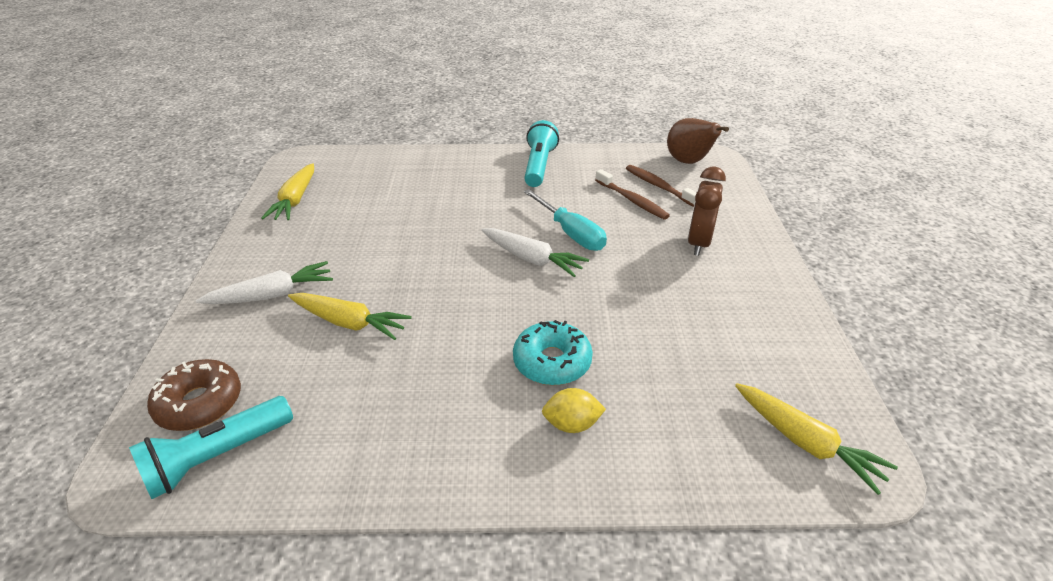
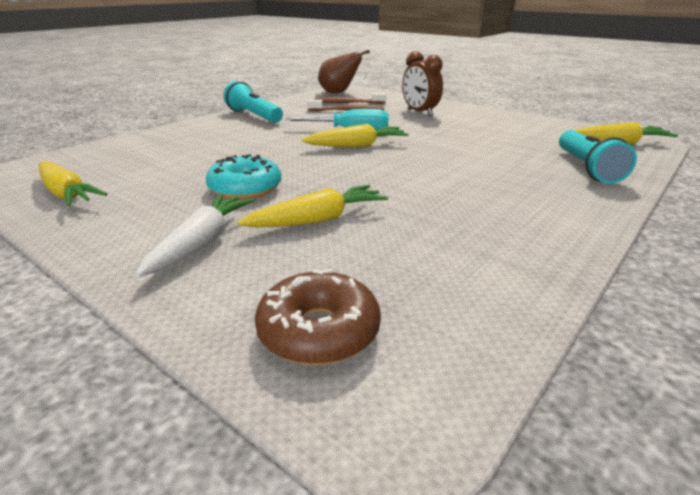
camera: 50 degrees left, 10 degrees down
turquoise flashlight [129,396,293,499] -> turquoise flashlight moved to [559,130,637,184]
white carrot [481,228,589,277] -> yellow carrot [302,124,409,147]
turquoise donut [513,320,593,385] -> turquoise donut moved to [206,154,281,199]
yellow lemon [542,388,606,433] -> none

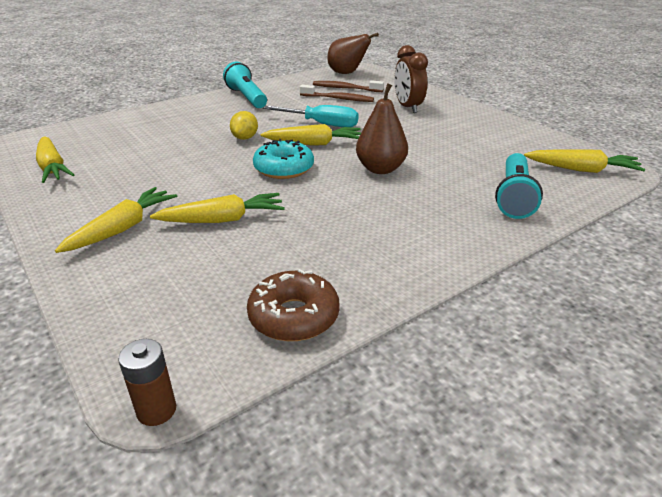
camera: 15 degrees right, 5 degrees up
white carrot [136,194,255,277] -> yellow carrot [55,187,177,253]
turquoise donut [206,154,281,199] -> turquoise donut moved to [253,139,314,179]
brown donut [255,268,381,365] -> brown donut moved to [247,269,340,341]
none -> brown battery [118,339,176,426]
none -> yellow lemon [230,111,258,140]
none -> brown pear [356,83,408,174]

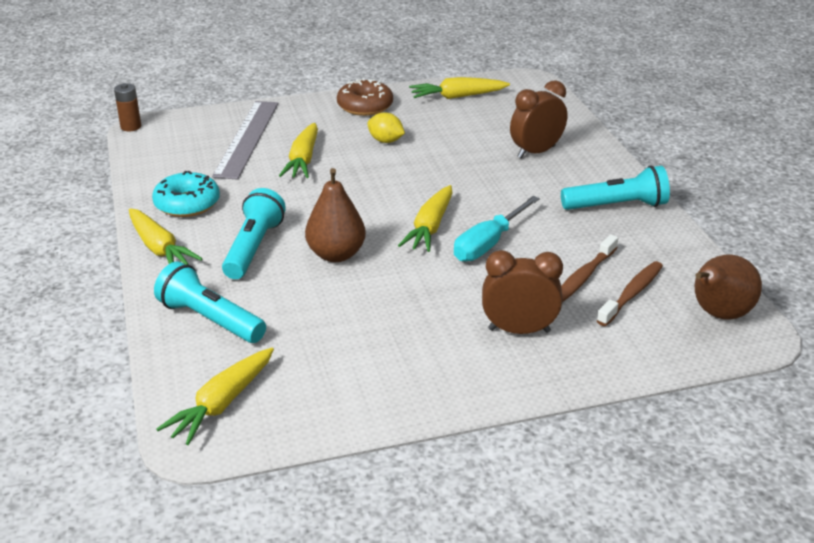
camera: 110 degrees right, 0 degrees up
yellow carrot [55,187,177,253] -> yellow carrot moved to [129,208,202,265]
yellow lemon [230,111,258,140] -> yellow lemon moved to [367,113,405,143]
brown donut [247,269,340,341] -> brown donut moved to [337,78,393,116]
turquoise donut [253,139,314,179] -> turquoise donut moved to [152,171,220,217]
none -> grey ruler [212,101,279,179]
none -> turquoise flashlight [222,188,286,279]
none -> brown clock [510,80,567,158]

